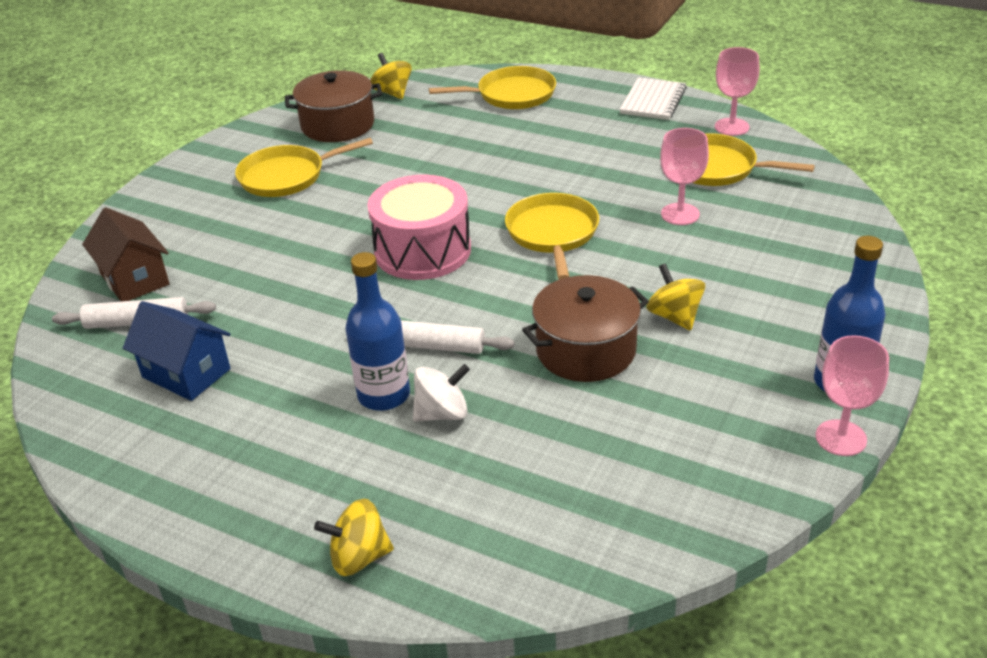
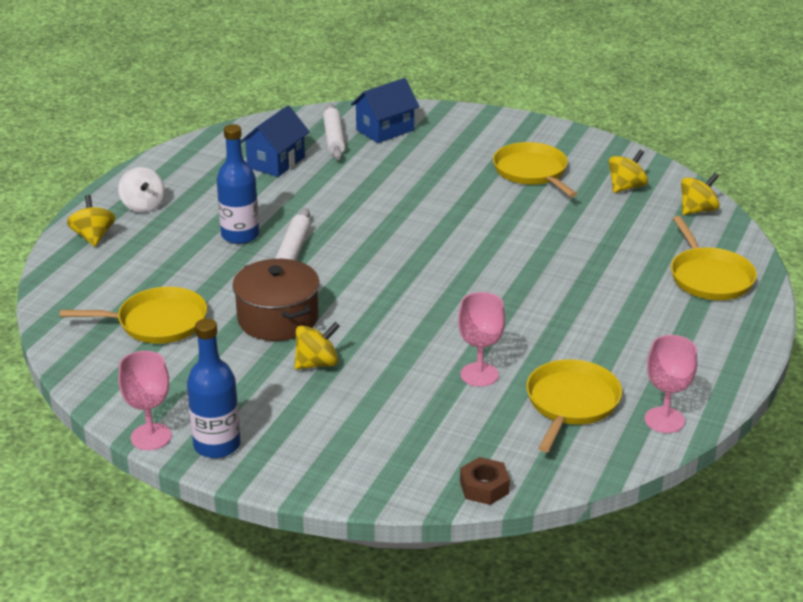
camera: 85 degrees right, 5 degrees down
brown house [82,207,170,301] -> blue house [351,78,420,143]
brown pot [285,70,382,142] -> yellow spinning top [609,150,648,193]
pink drum [367,175,471,280] -> none
white spinning top [413,364,470,422] -> white spinning top moved to [118,167,165,213]
yellow pan [505,193,599,280] -> yellow pan moved to [60,287,207,344]
white notebook [620,77,687,120] -> none
none -> brown nut [460,457,510,505]

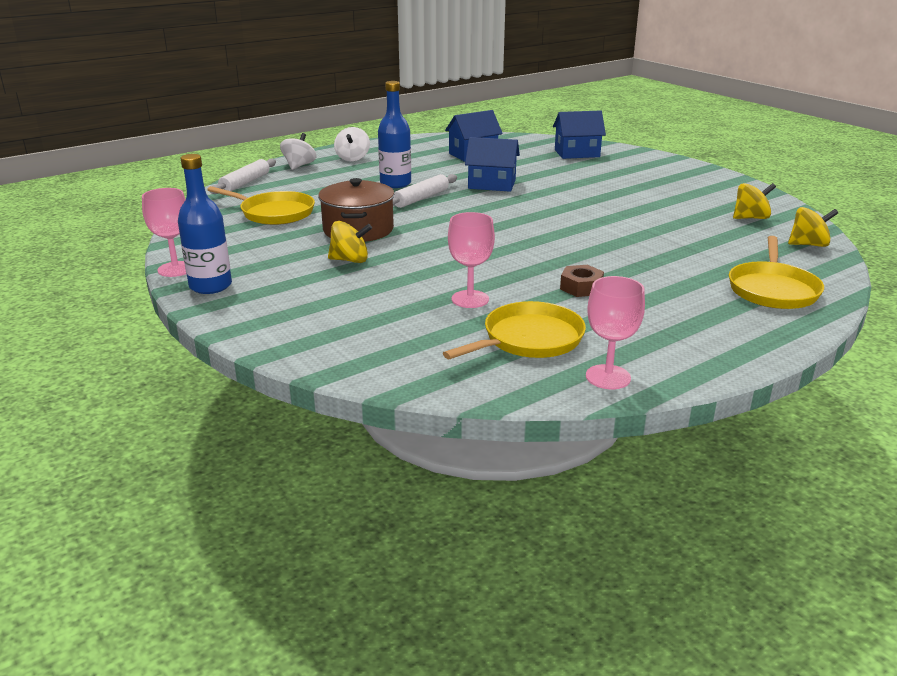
camera: 30 degrees right, 5 degrees down
yellow spinning top [67,195,115,247] -> white spinning top [280,133,316,170]
white rolling pin [323,104,345,160] -> white rolling pin moved to [210,159,276,194]
brown nut [460,457,510,505] -> brown nut moved to [560,265,604,297]
yellow pan [493,142,577,197] -> none
none -> blue house [465,137,520,192]

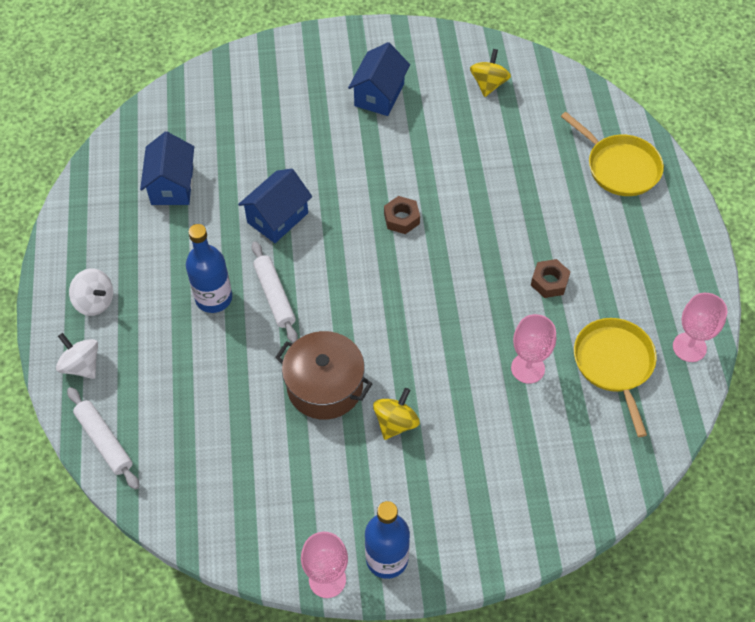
camera: 60 degrees left, 30 degrees up
yellow pan [207,186,315,225] -> none
blue house [553,110,606,159] -> blue house moved to [348,42,410,116]
yellow spinning top [788,207,838,247] -> none
none -> brown nut [384,196,420,234]

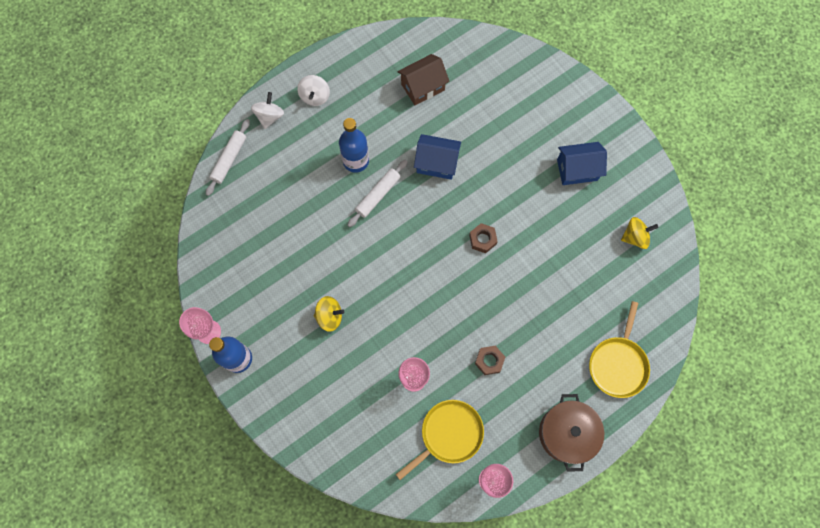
camera: 60 degrees right, 15 degrees up
blue house [140,131,194,205] -> brown house [397,54,450,105]
brown pot [275,331,372,420] -> brown pot moved to [539,394,604,471]

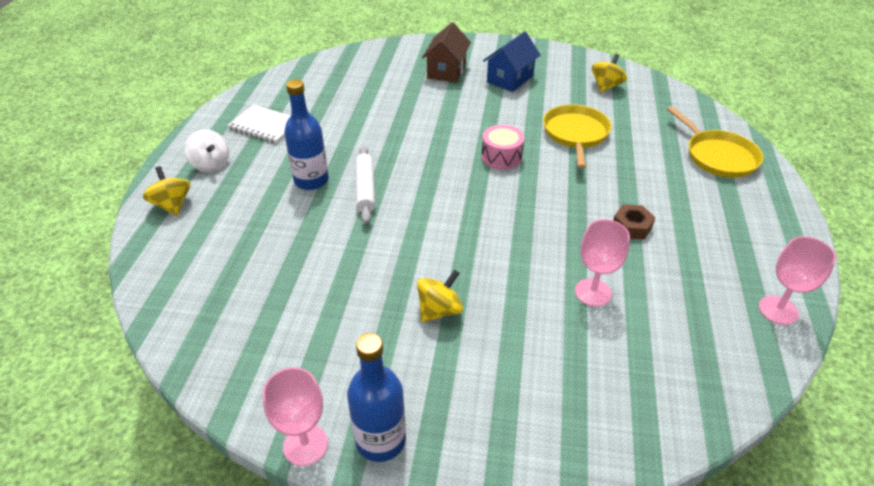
camera: 45 degrees left, 30 degrees down
white rolling pin [206,119,250,196] -> none
white spinning top [251,92,284,129] -> yellow spinning top [143,166,190,216]
yellow pan [396,400,484,480] -> yellow pan moved to [543,104,611,169]
brown house [397,54,450,105] -> brown house moved to [422,22,471,82]
blue house [414,134,461,180] -> none
brown nut [469,223,498,253] -> pink drum [481,125,524,170]
brown pot [539,394,604,471] -> none
none -> white notebook [227,105,291,144]

